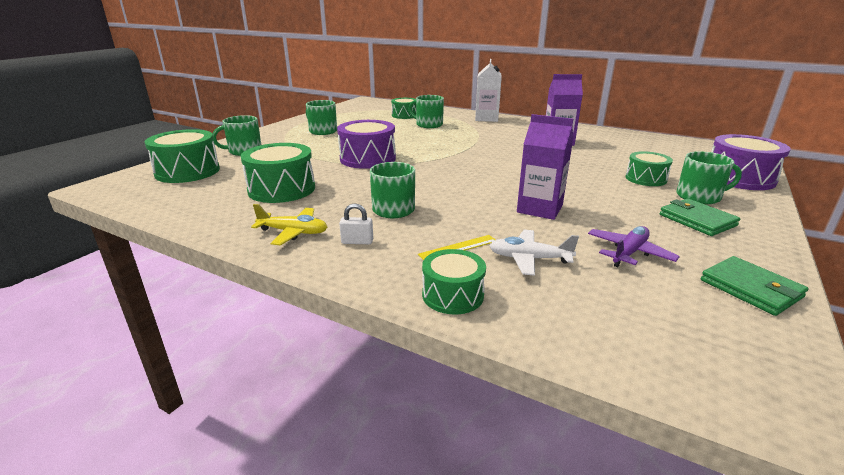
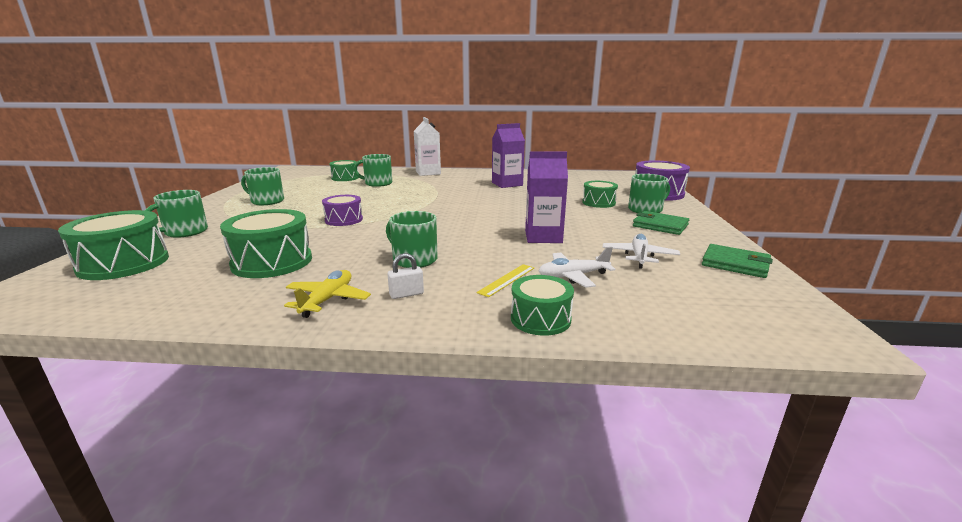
camera: 25 degrees left, 5 degrees down
yellow plane [251,204,327,245] -> yellow plane turned 60 degrees counterclockwise [284,270,371,318]
purple drum [337,120,396,169] -> purple drum [322,195,363,226], size x0.62
purple plane [588,226,680,267] -> white plane [603,234,680,269]

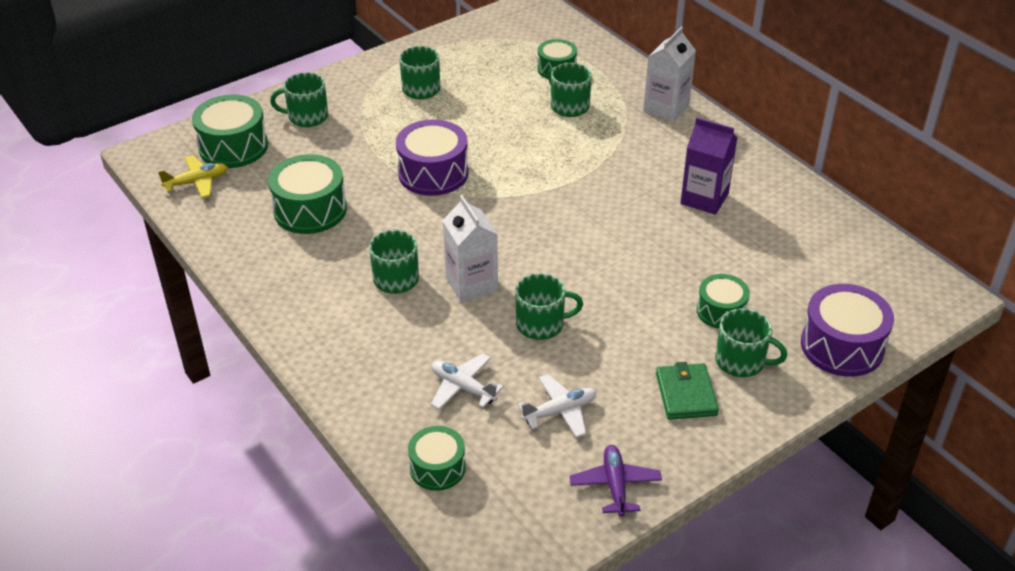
camera: 50 degrees right, 20 degrees up
yellow plane [284,270,371,318] -> yellow plane moved to [158,155,228,198]
purple drum [322,195,363,226] -> purple drum [396,119,469,196], size x1.61
white padlock [387,253,424,299] -> none
yellow ruler [476,264,534,297] -> none
green drum [511,275,574,336] -> green drum moved to [408,426,466,491]
purple carton [525,151,568,243] -> green mug [515,273,583,340]
green wallet [702,244,773,278] -> purple plane [570,445,662,517]
none -> white carton [442,195,498,303]

